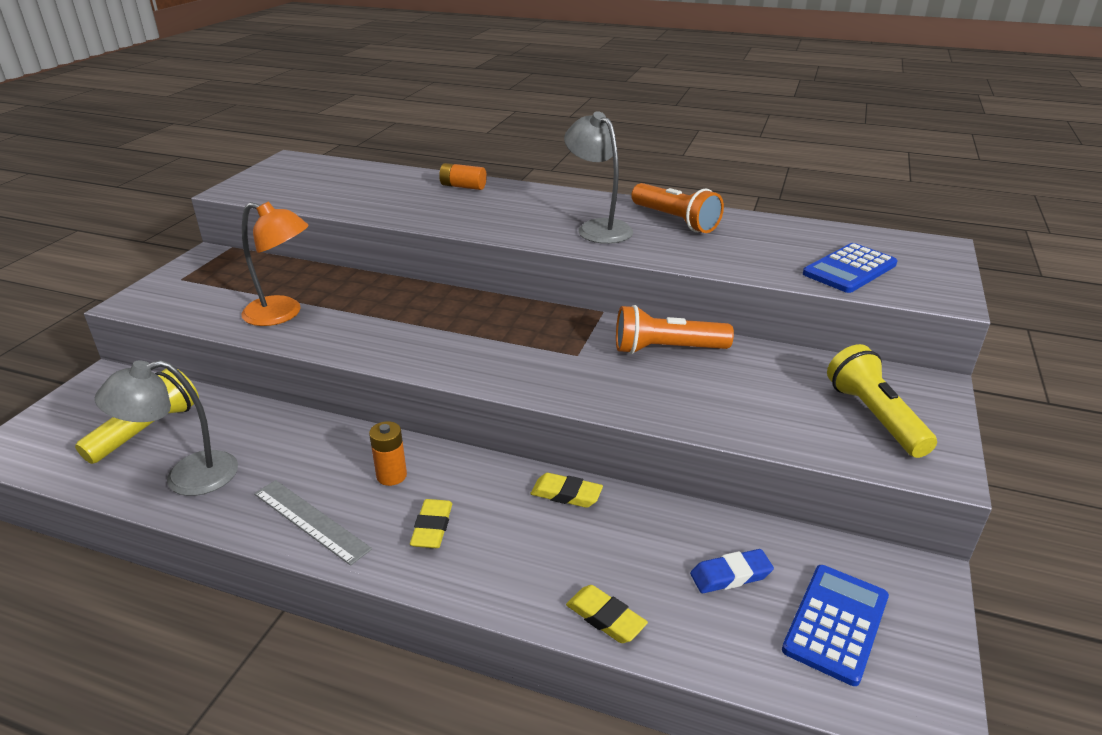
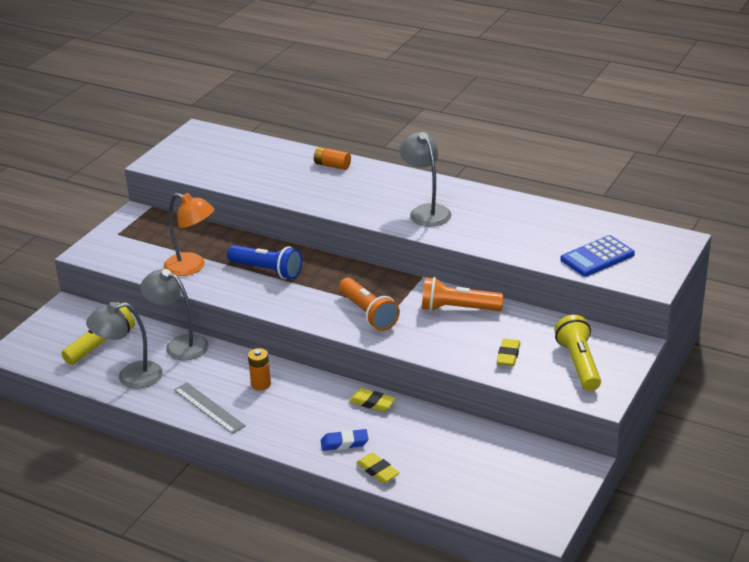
camera: 10 degrees right, 0 degrees up
yellow eraser [410,499,452,548] -> yellow eraser moved to [496,339,520,366]
orange flashlight [631,183,724,233] -> orange flashlight moved to [339,278,400,331]
blue eraser [690,549,774,593] -> blue eraser moved to [321,429,368,451]
blue calculator [782,565,889,686] -> none
none -> grey lamp [140,269,209,360]
none -> blue flashlight [227,245,302,279]

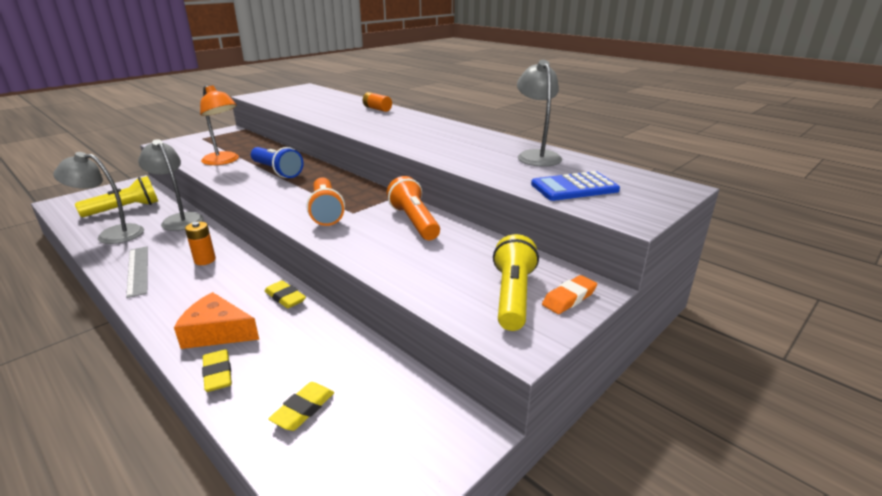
camera: 15 degrees right, 5 degrees down
blue eraser [321,429,368,451] -> orange cheese [174,292,259,349]
grey lamp [400,132,451,226] -> grey lamp moved to [517,60,562,167]
orange flashlight [422,277,504,311] -> orange flashlight turned 45 degrees clockwise [387,176,440,240]
yellow eraser [496,339,520,366] -> yellow eraser moved to [268,382,334,431]
none -> orange eraser [542,275,597,314]

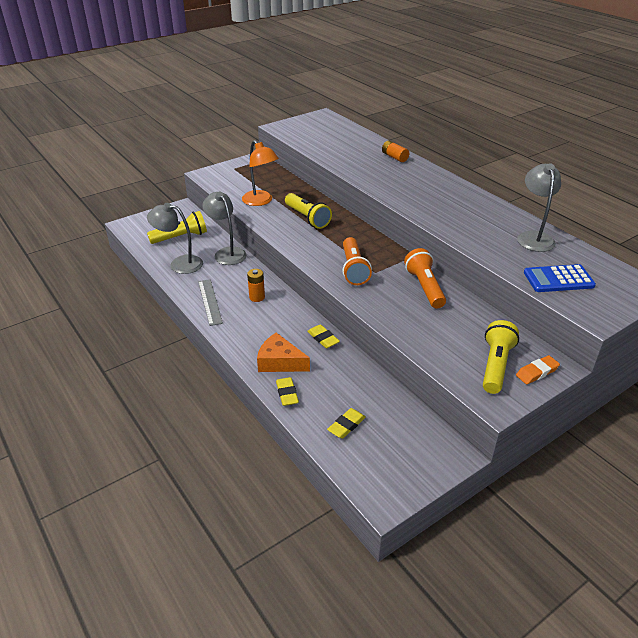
camera: 10 degrees right, 10 degrees up
blue flashlight [251,147,304,178] -> yellow flashlight [285,193,332,229]

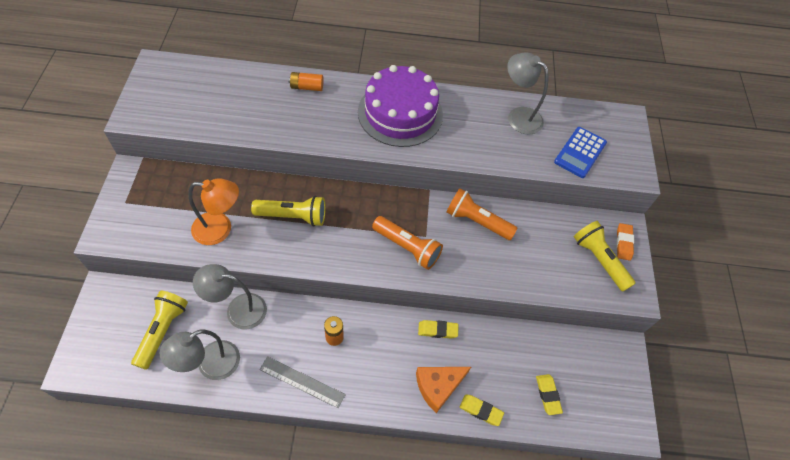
camera: 55 degrees left, 20 degrees up
none -> purple cake [358,65,443,147]

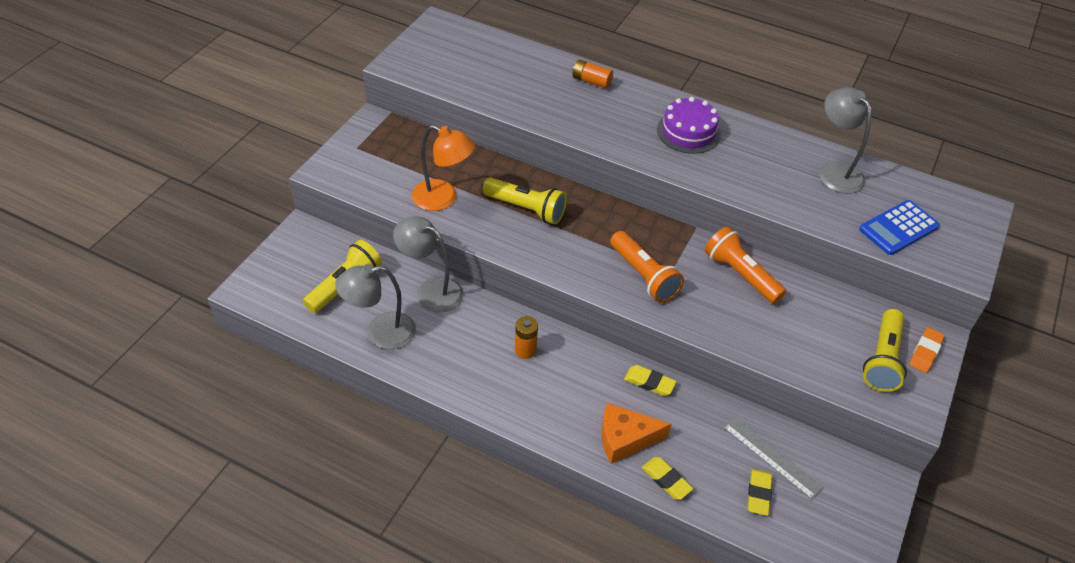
camera: 25 degrees right, 10 degrees down
grey ruler [259,356,346,409] -> grey ruler moved to [723,416,824,500]
purple cake [358,65,443,147] -> purple cake [657,97,721,154], size x0.61
yellow flashlight [574,221,636,292] -> yellow flashlight turned 150 degrees counterclockwise [863,309,907,392]

